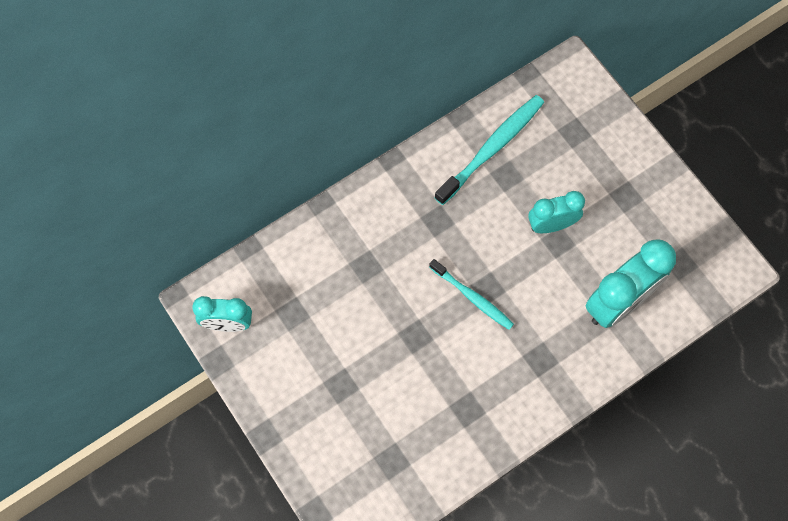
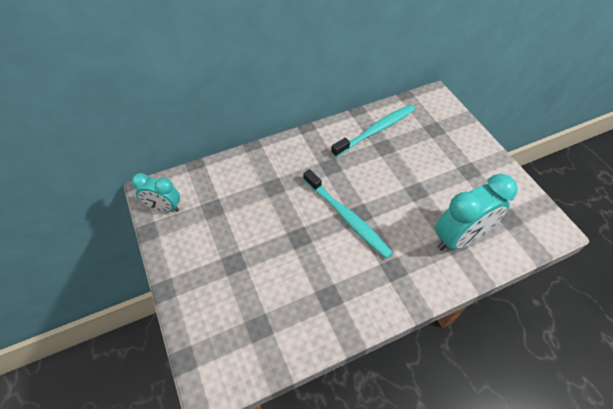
camera: 10 degrees right, 15 degrees down
turquoise toothbrush [429,259,514,330] -> turquoise toothbrush [303,169,393,259], size x1.56
turquoise clock [528,191,585,233] -> none

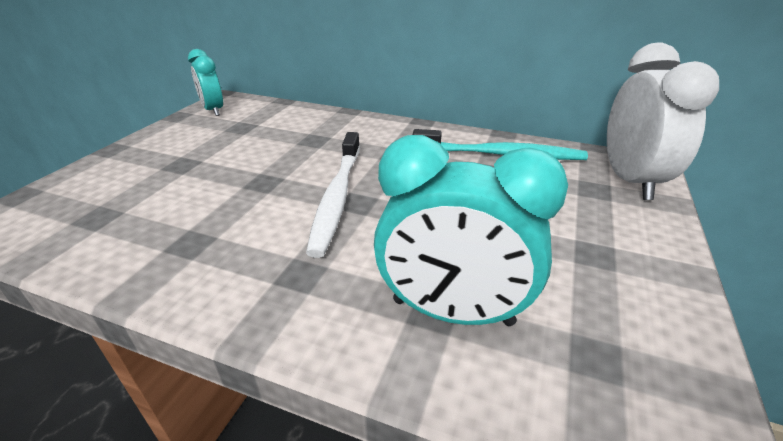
camera: 45 degrees right, 20 degrees down
turquoise toothbrush [303,169,393,259] -> white toothbrush [306,132,360,258]
none -> white clock [607,42,719,200]

